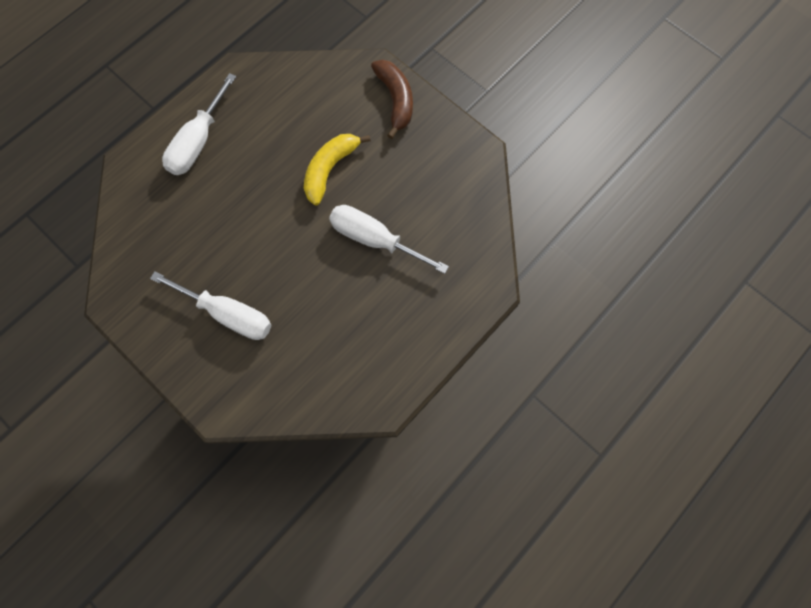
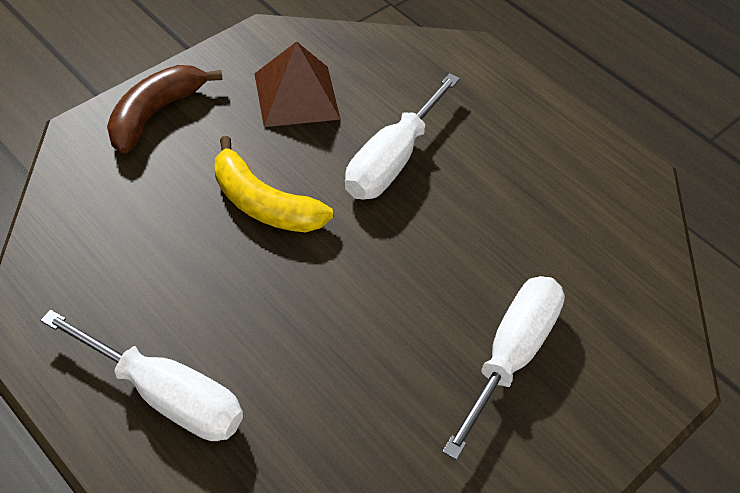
camera: 90 degrees left, 20 degrees down
brown banana [371,59,413,139] -> brown banana turned 45 degrees counterclockwise [107,65,223,153]
none -> brown pyramid [254,42,341,127]

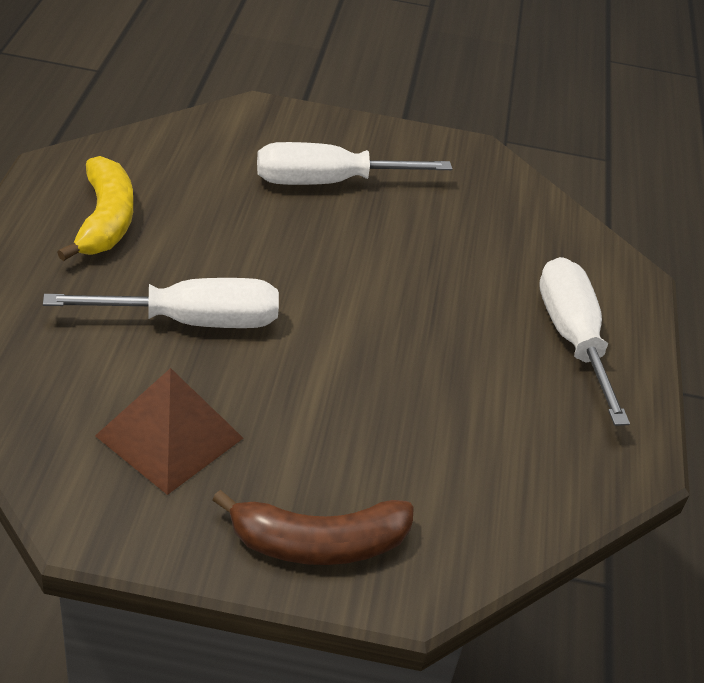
camera: 130 degrees left, 10 degrees down
yellow banana [214,136,333,232] -> yellow banana moved to [57,156,133,261]

